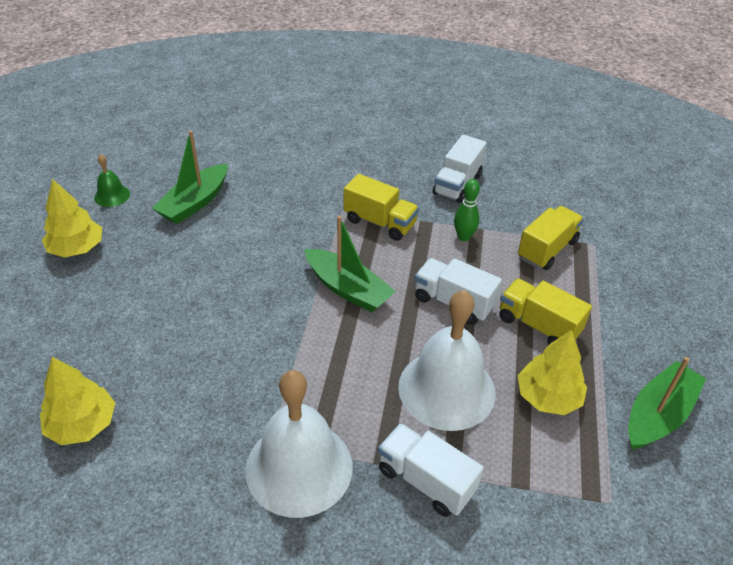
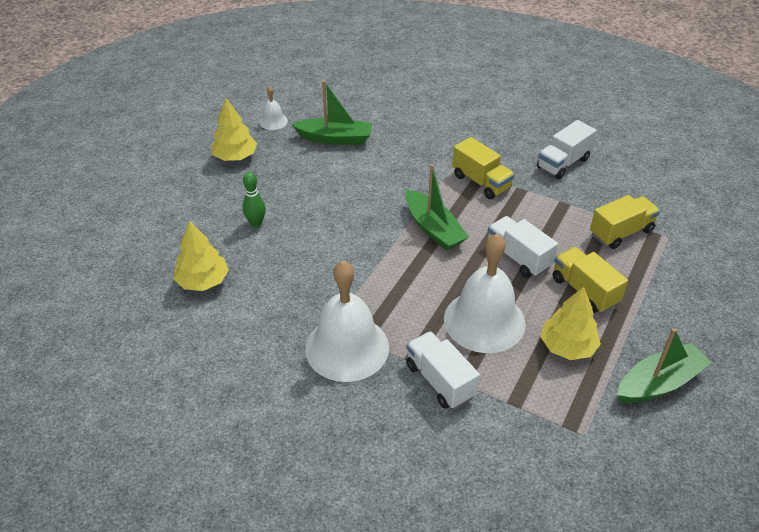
camera: 20 degrees right, 0 degrees up
green bell [94,154,130,207] -> white bell [259,86,288,130]
green boat [152,130,228,224] -> green boat turned 135 degrees counterclockwise [292,80,372,145]
green bowling pin [454,179,480,241] -> green bowling pin moved to [243,172,266,227]

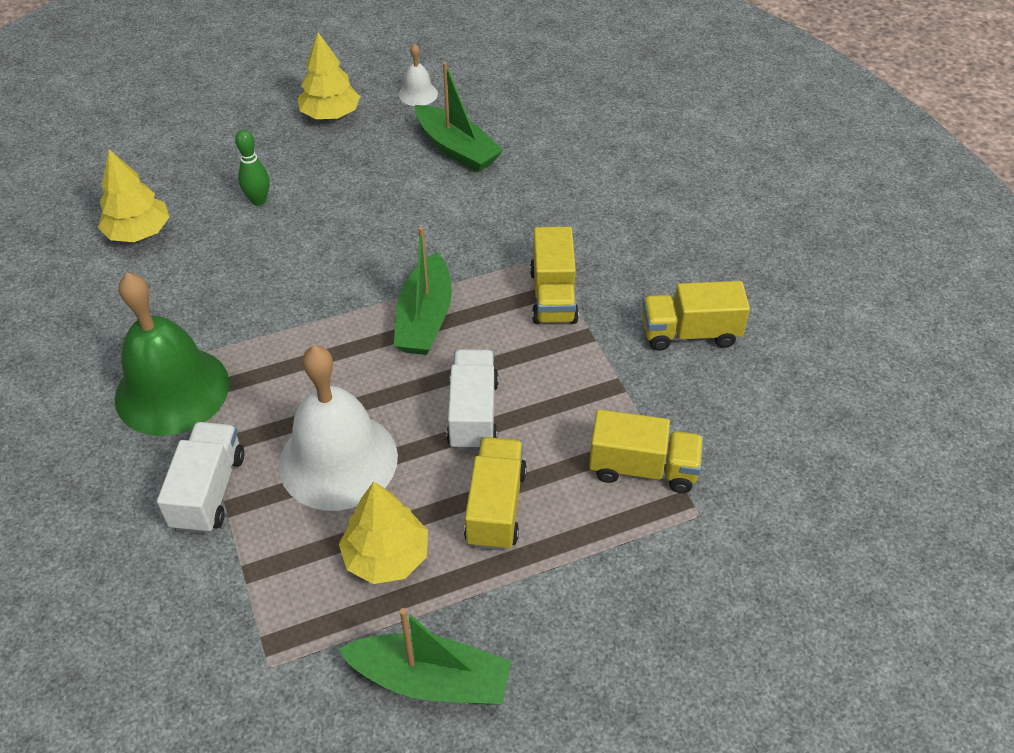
camera: 40 degrees right, 5 degrees up
white bell [305,261,389,382] -> green bell [115,273,229,436]
white truck [537,120,597,179] -> yellow truck [642,281,750,351]

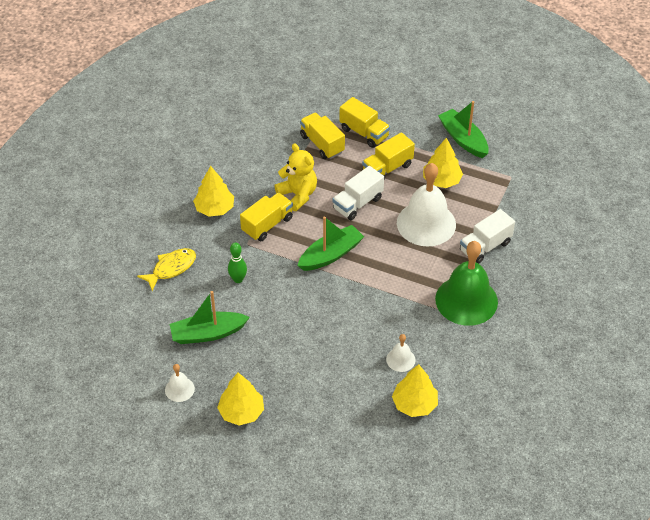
camera: 135 degrees left, 0 degrees up
green bowling pin [235,129,270,206] -> green bowling pin moved to [228,242,247,283]
green boat [415,62,504,172] -> green boat turned 105 degrees counterclockwise [170,291,250,344]
yellow truck [642,281,750,351] -> yellow truck moved to [339,97,390,148]
none -> yellow fish [137,248,196,291]
none -> yellow tree [193,166,234,217]
none -> yellow teddy bear [274,143,317,211]
none -> white bell [386,334,415,372]

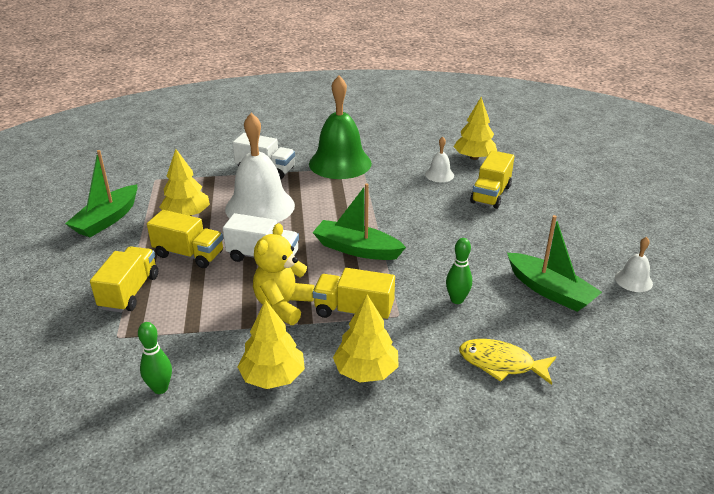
camera: 120 degrees left, 15 degrees down
yellow tree [217,373,264,426] -> yellow tree moved to [238,300,305,389]
yellow truck [300,113,345,159] -> yellow truck moved to [470,150,514,209]
none -> green bowling pin [138,322,172,394]

